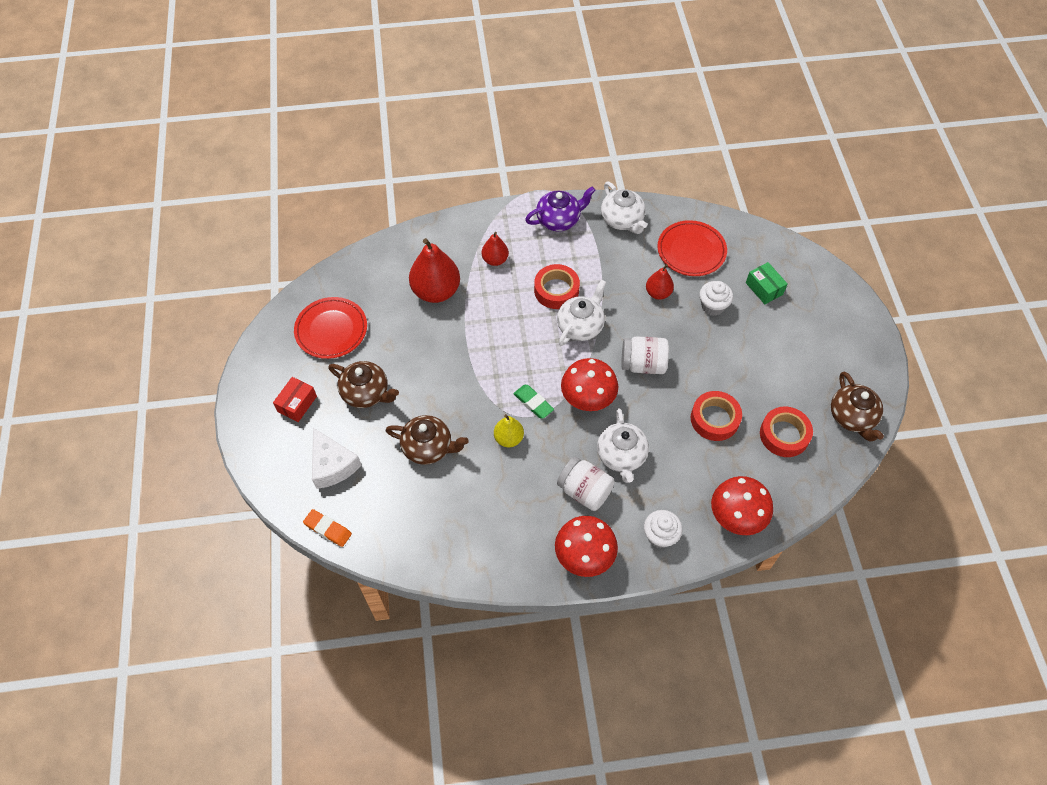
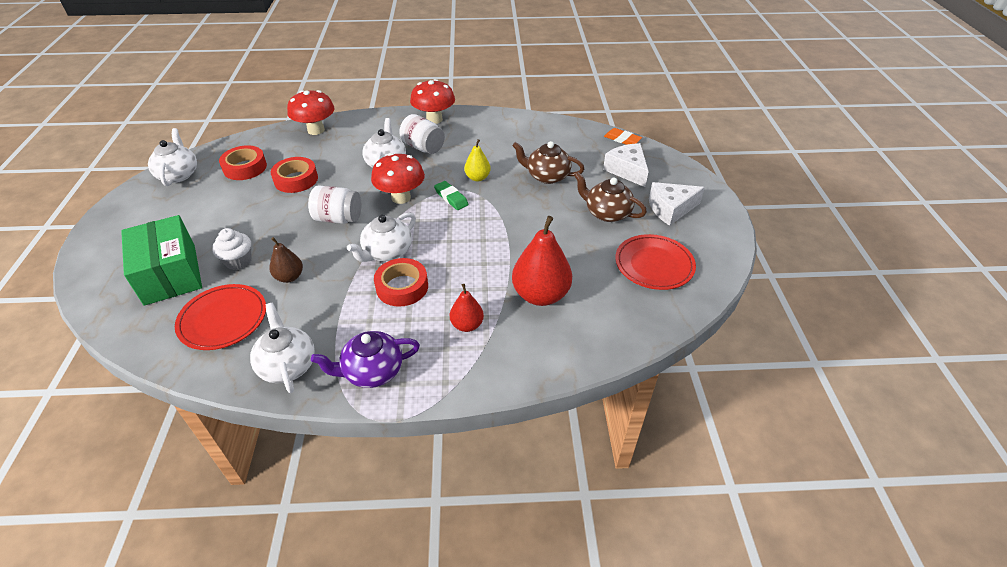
camera: 175 degrees left, 15 degrees down
red box [273,377,317,422] -> white cheese [649,182,705,226]
white cupcake [644,510,682,548] -> none
red pear [646,264,674,300] -> brown pear [269,237,303,283]
green box [746,262,788,304] -> green box [121,215,202,306], size x1.99
brown teapot [831,371,884,441] -> white teapot [148,128,197,186]

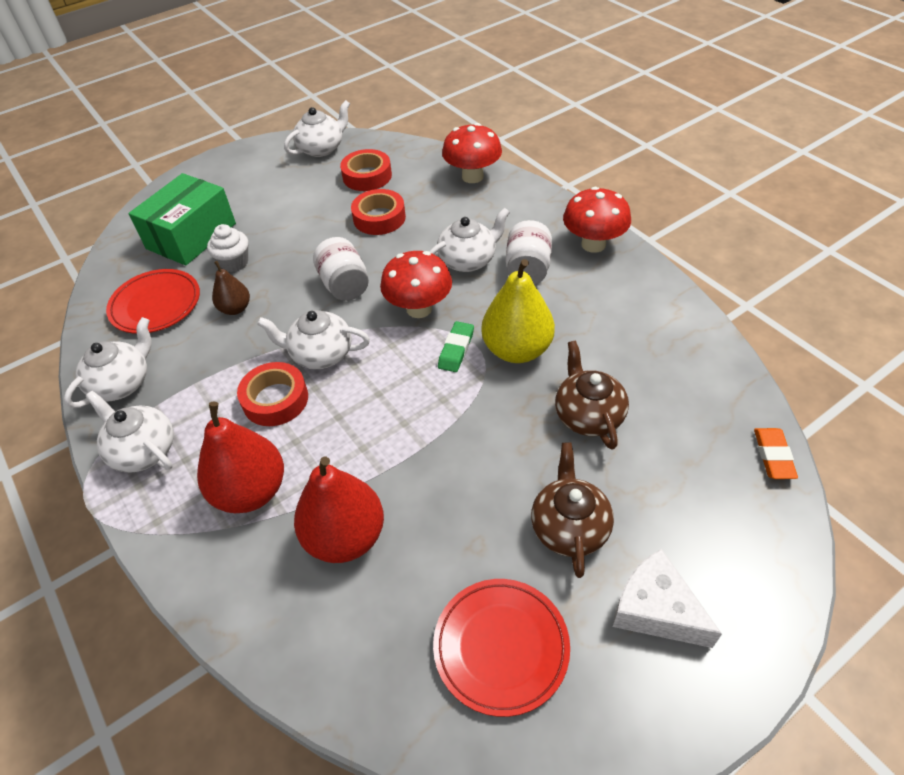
camera: 60 degrees right, 5 degrees up
purple teapot [311,331,420,388] -> white teapot [86,391,174,473]
red pear [450,284,484,332] -> red pear [197,402,284,513], size x1.83
yellow pear [464,139,491,181] -> yellow pear [481,259,555,363], size x1.83
white cheese [603,143,649,187] -> none

